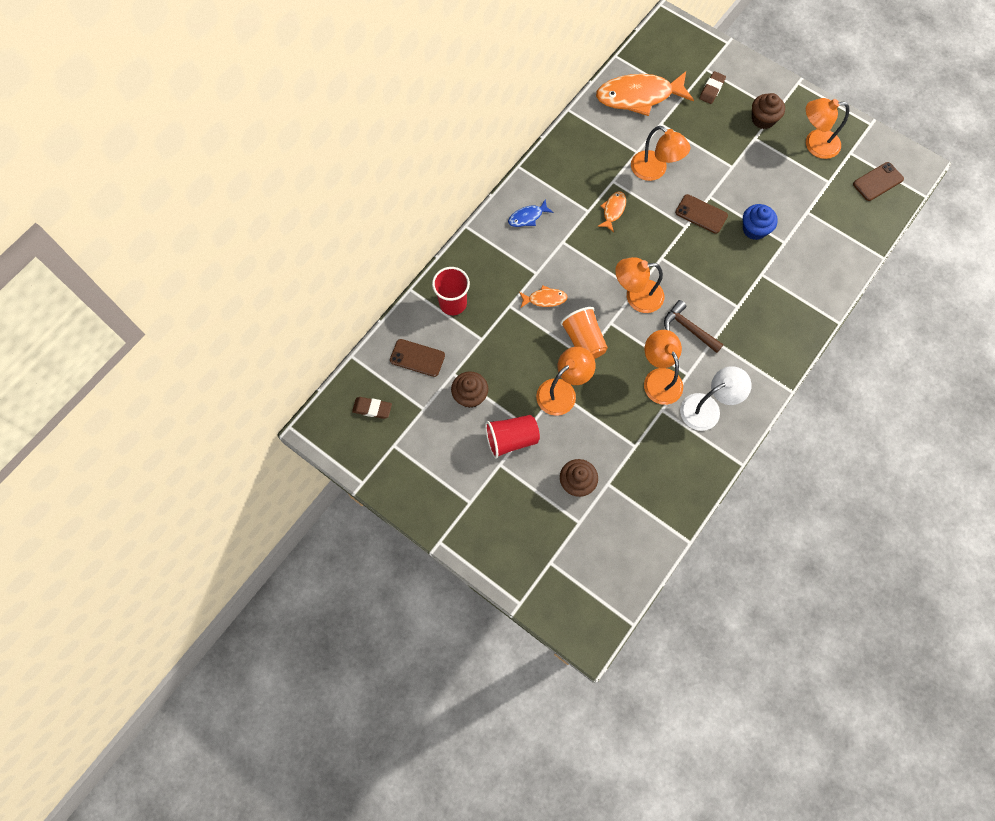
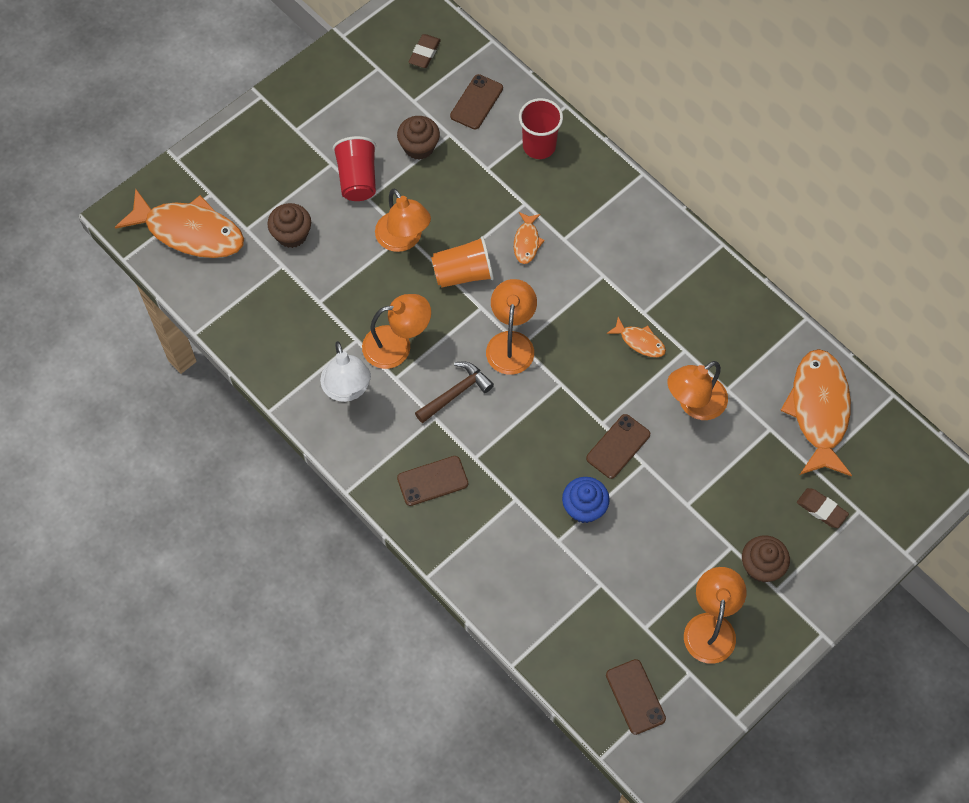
camera: 100 degrees right, 5 degrees down
blue fish [508,200,554,227] -> none
none -> orange fish [115,188,244,258]
none -> brown phone [397,456,468,506]

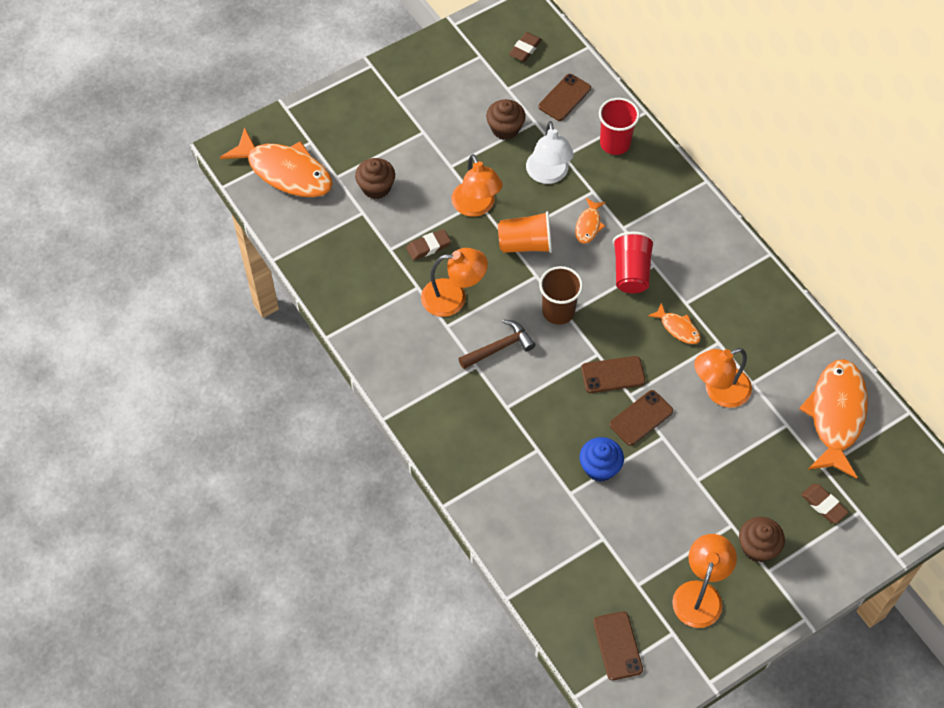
camera: 10 degrees right, 5 degrees down
white lamp [320,341,371,402] -> white lamp moved to [526,121,574,184]
red cup [333,136,376,201] -> red cup moved to [613,232,655,293]
brown phone [397,456,468,506] -> brown phone moved to [581,356,646,393]
orange lamp [486,279,537,375] -> brown cup [539,266,583,325]
none -> brown eraser [406,229,451,261]

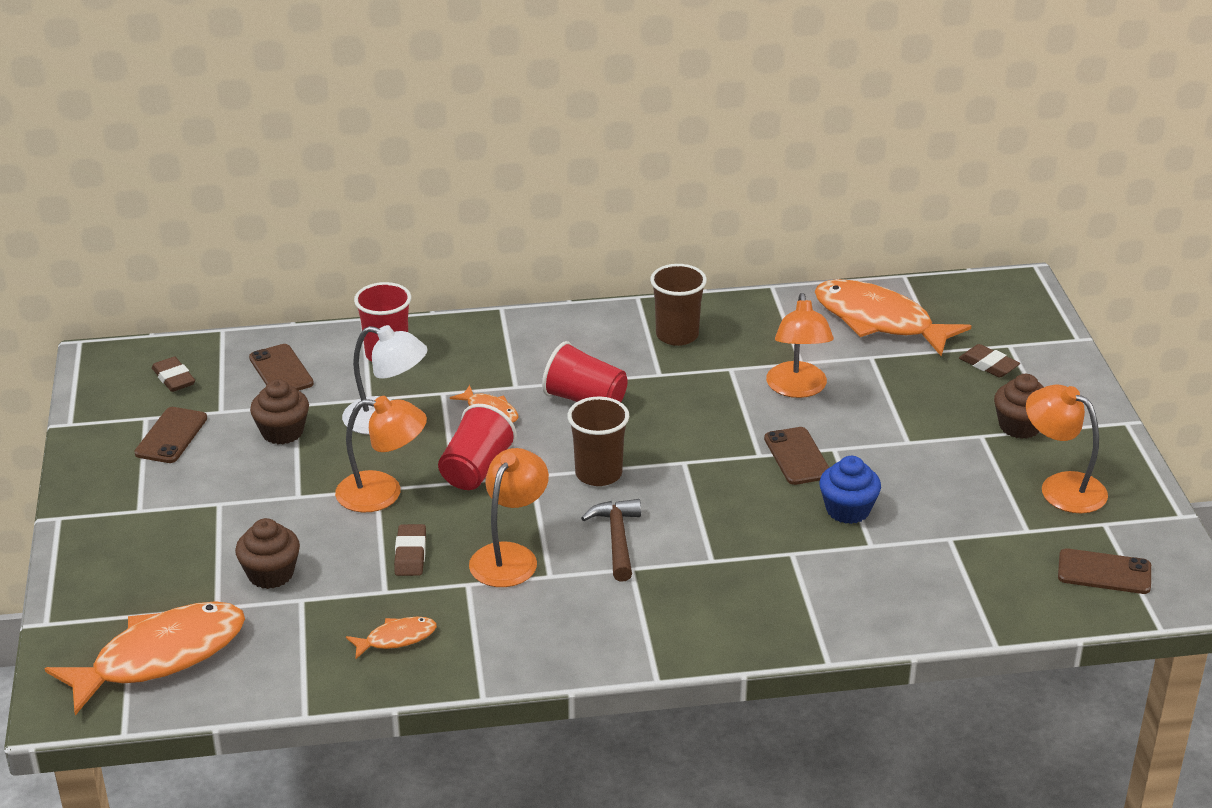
camera: 65 degrees left, 25 degrees down
orange cup [498,211,552,253] -> red cup [438,404,517,490]
brown phone [581,356,646,393] -> brown phone moved to [134,407,207,463]
orange fish [648,303,701,344] -> orange fish moved to [346,617,437,659]
brown eraser [801,484,849,524] -> brown eraser turned 60 degrees clockwise [959,344,1020,378]
none -> brown cup [650,264,707,346]

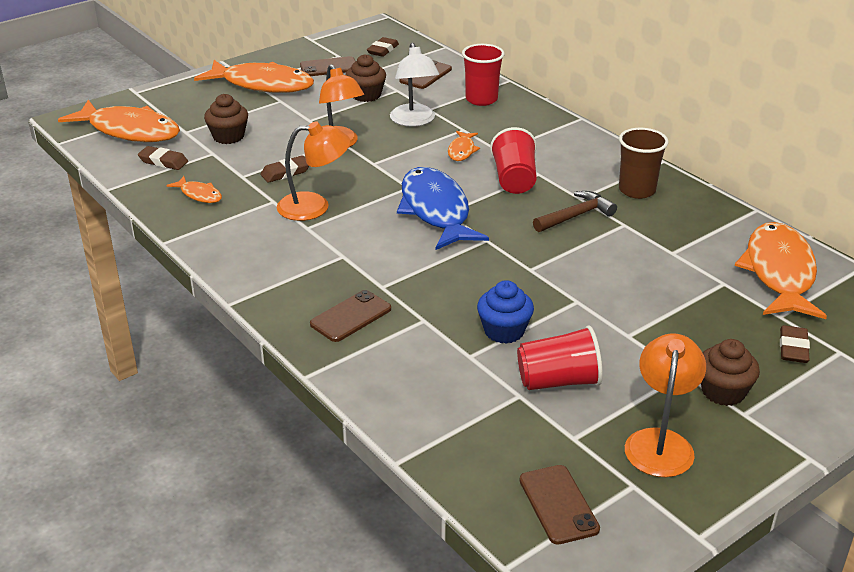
camera: 60 degrees right, 0 degrees up
red cup [438,404,517,490] -> red cup moved to [517,325,603,390]
brown cup [567,397,629,486] -> blue fish [397,167,489,250]
brown hammer [581,499,641,581] -> brown hammer moved to [533,191,617,232]
brown phone [764,427,829,485] -> brown phone moved to [310,290,391,342]
orange lamp [766,293,834,398] -> none
none -> brown eraser [138,146,188,170]
none -> orange fish [194,60,314,93]

